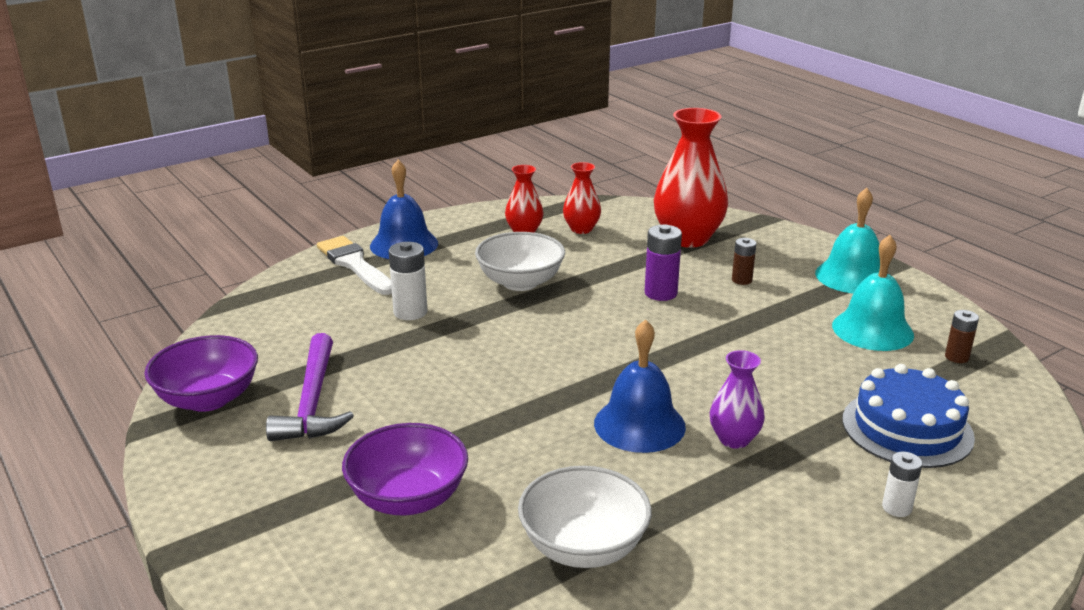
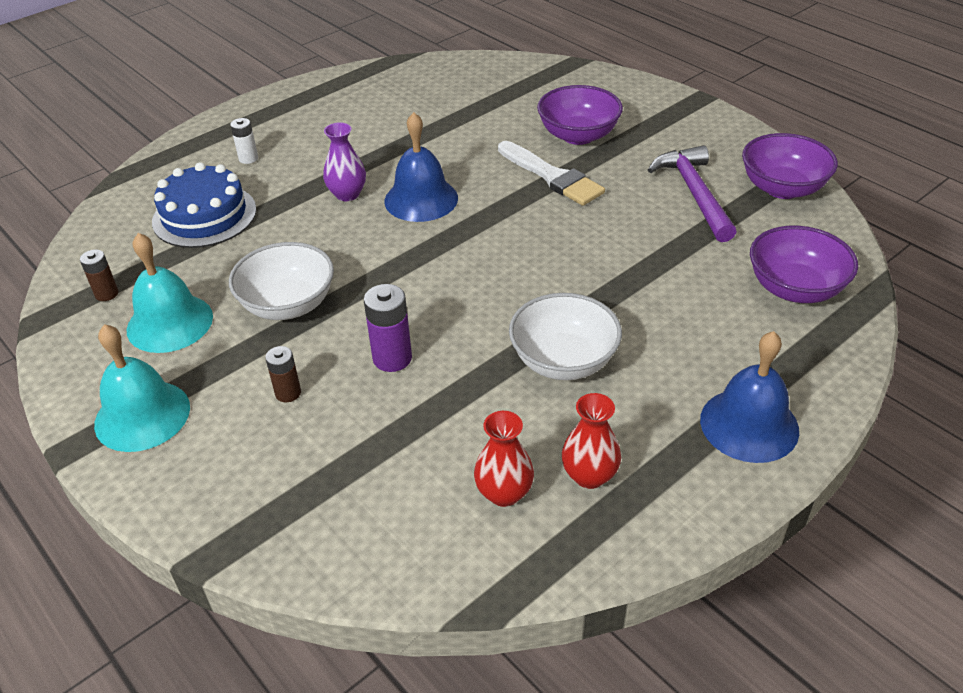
camera: 175 degrees right, 15 degrees up
white brush [317,236,392,295] -> white brush moved to [498,141,605,206]
white battery [389,242,428,320] -> none
white bowl [518,466,652,568] -> white bowl moved to [229,242,334,320]
red vase [654,108,728,248] -> none
none -> purple bowl [750,226,858,303]

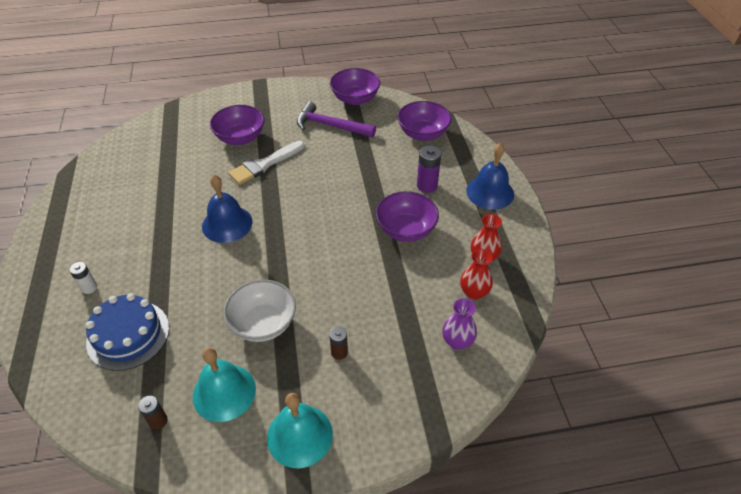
camera: 60 degrees left, 5 degrees up
purple vase [323,122,366,201] -> purple vase moved to [442,298,477,350]
purple battery [364,284,412,372] -> purple battery moved to [417,146,441,193]
white brush [498,141,605,206] -> white brush turned 150 degrees clockwise [228,141,305,185]
white bowl [509,293,622,380] -> purple bowl [376,191,439,242]

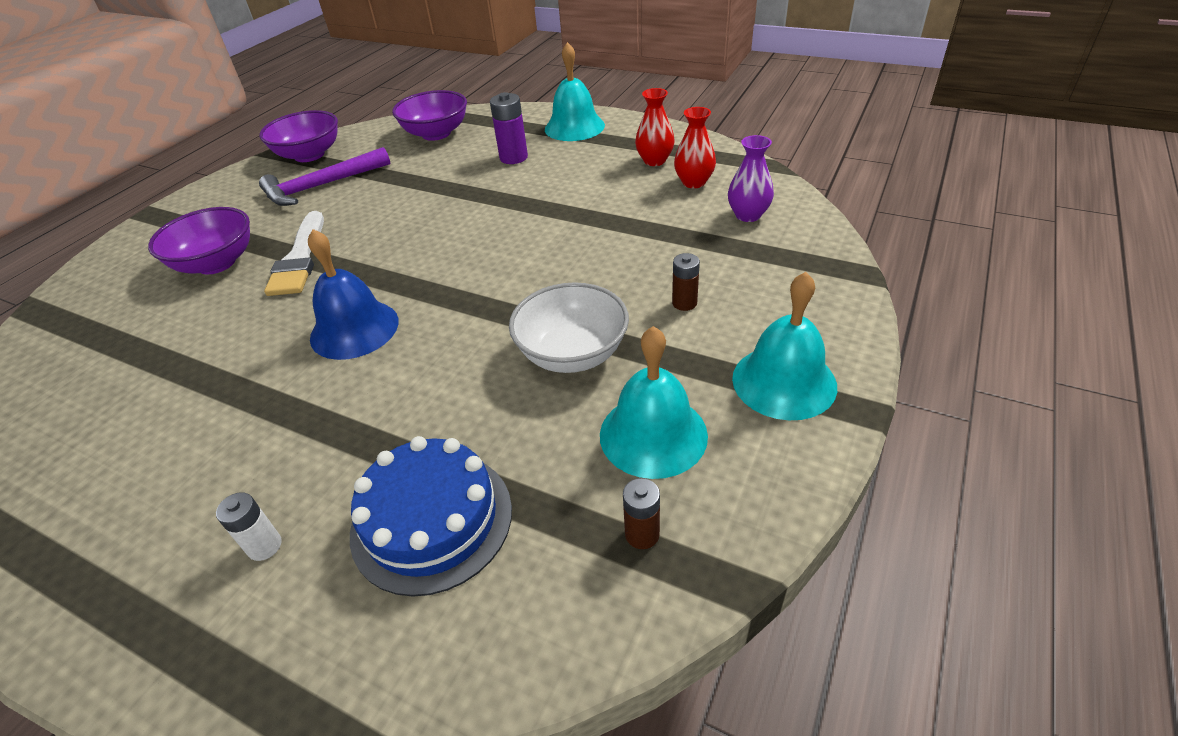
camera: 50 degrees left, 5 degrees down
purple bowl [376,191,439,242] -> none
blue bell [466,143,514,210] -> turquoise bell [545,42,605,141]

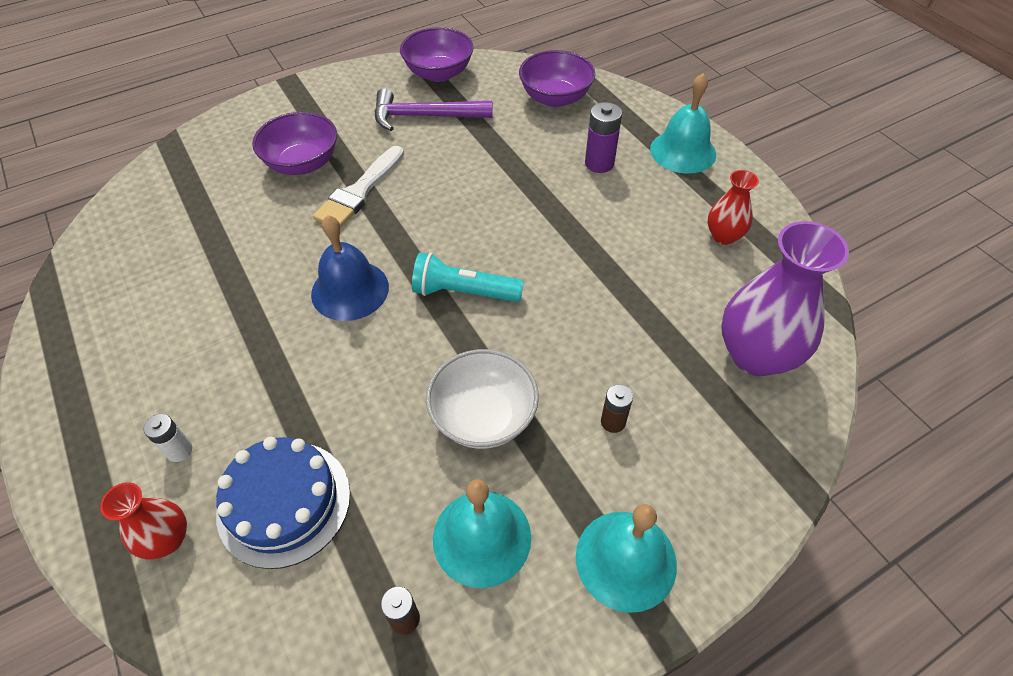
camera: 30 degrees right, 10 degrees up
red vase [674,107,716,188] -> red vase moved to [100,482,187,560]
purple vase [728,135,774,222] -> purple vase [721,221,849,376], size x1.88
none -> turquoise flashlight [412,252,524,302]

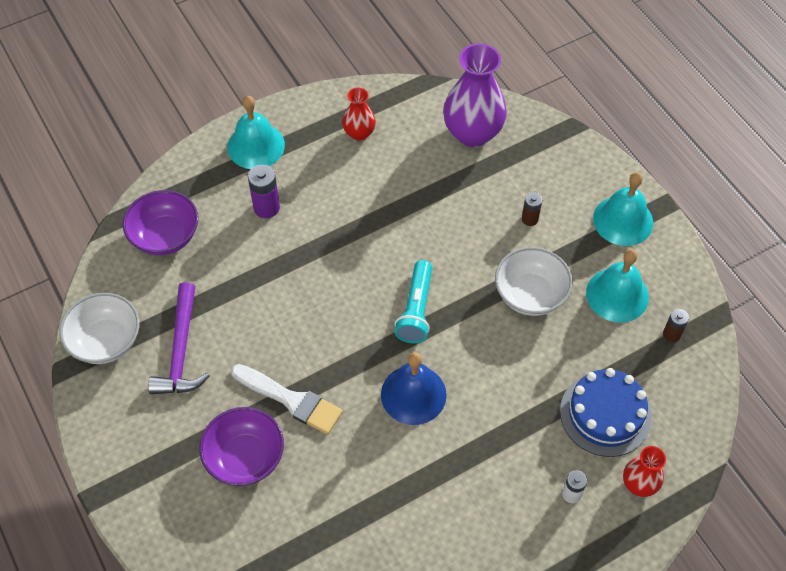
camera: 90 degrees left, 5 degrees up
purple bowl [400,27,473,82] -> white bowl [59,293,140,364]

